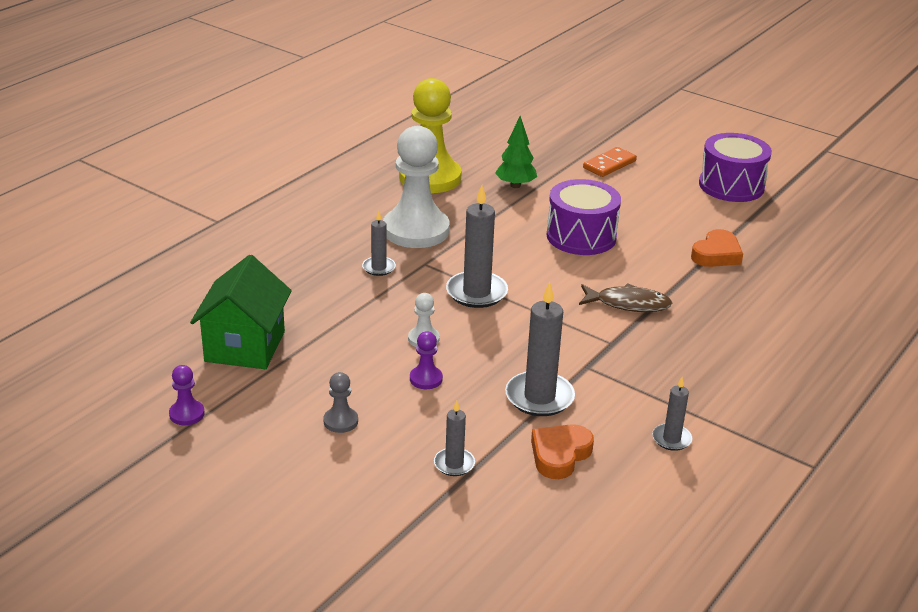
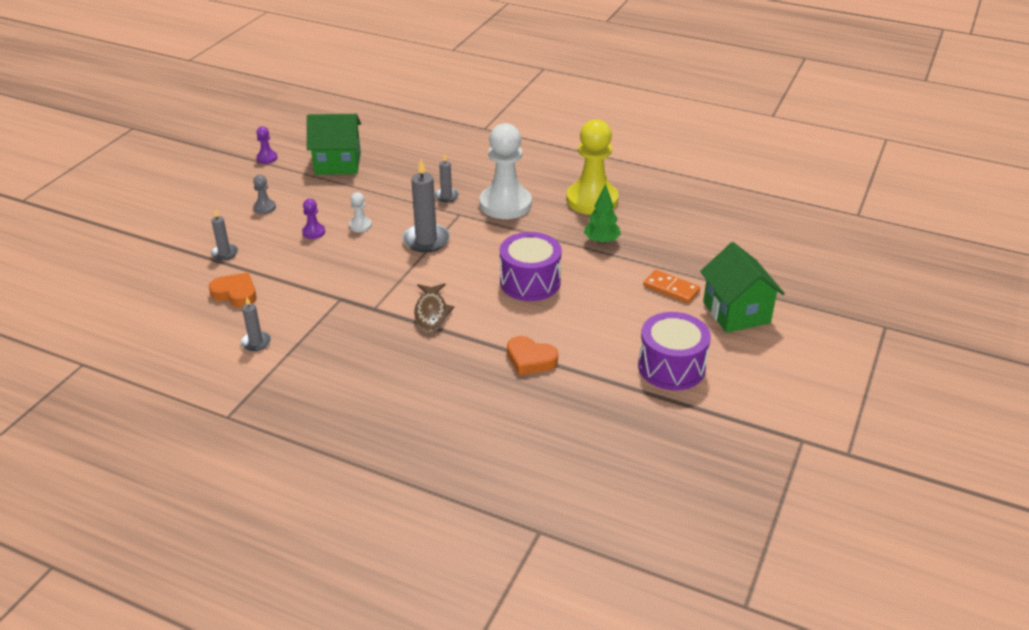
camera: 80 degrees right, 5 degrees up
grey candle [505,282,575,416] -> none
none -> green house [700,242,785,333]

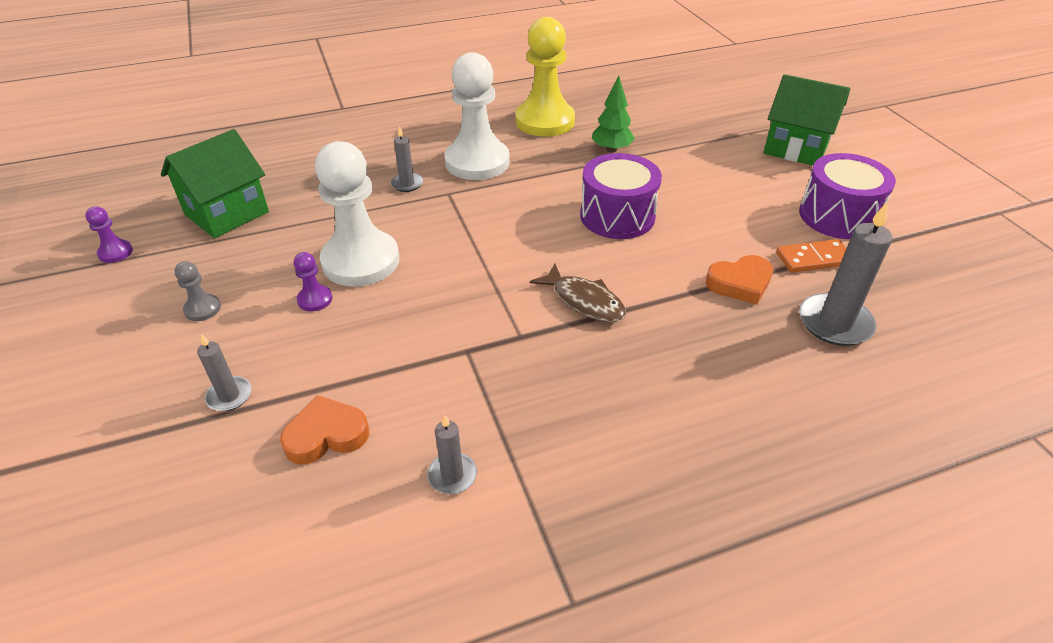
camera: 45 degrees left, 5 degrees up
white pawn [349,192,372,232] -> white pawn [315,141,399,287], size x2.39
grey candle [402,159,450,253] -> grey candle moved to [799,203,892,346]
orange domino [643,270,700,303] -> orange domino moved to [776,239,847,273]

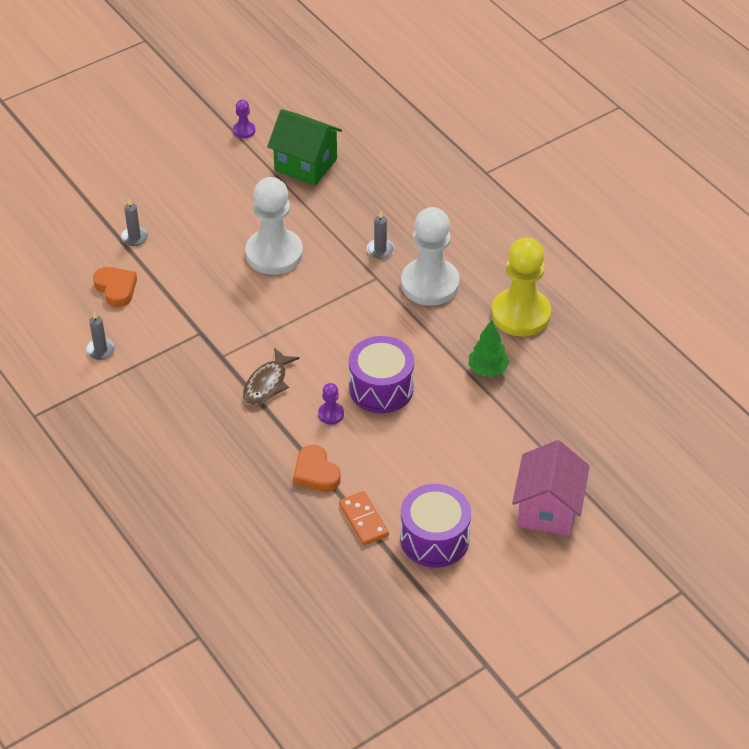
camera: 75 degrees right, 5 degrees up
grey pawn [174,261,221,321] -> none
purple pawn [294,252,332,311] -> purple pawn moved to [318,383,344,425]
green house [764,74,850,165] -> pink house [512,440,590,536]
grey candle [799,203,892,346] -> none

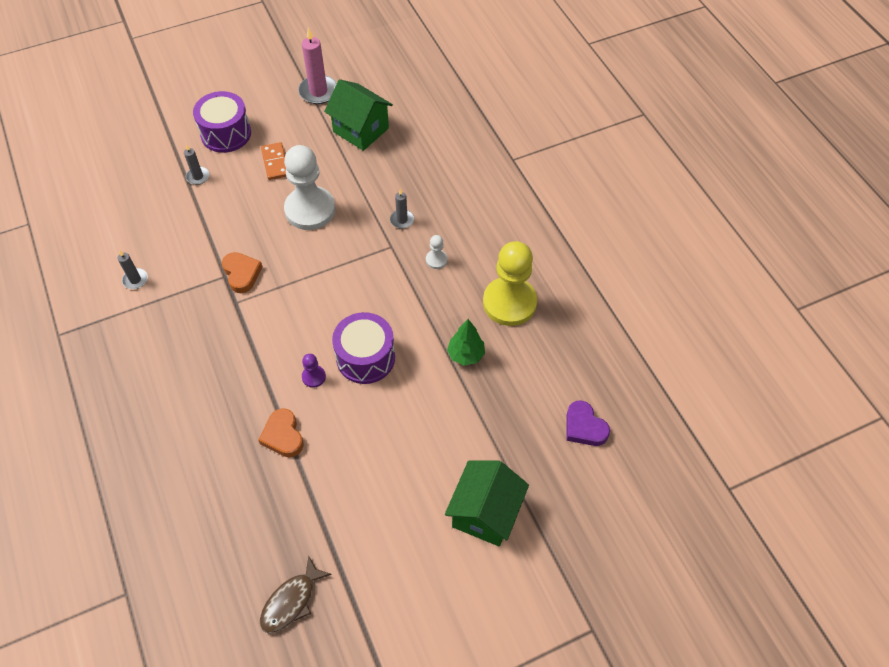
camera: 10 degrees right, 10 degrees up
orange heart [93,267,137,307] -> orange heart moved to [222,252,263,293]
purple pawn [233,100,255,138] -> pink candle [298,27,337,104]
brown fish [243,348,300,406] -> brown fish moved to [260,555,332,633]
orange domino [339,491,389,545] -> orange domino moved to [261,142,286,180]
purple drum [400,484,471,568] -> purple drum moved to [193,91,251,153]
white pawn [401,207,460,306] -> white pawn [426,235,448,269], size x0.42
pink house [512,440,590,536] -> green house [445,461,529,547]
none -> purple heart [566,400,610,446]

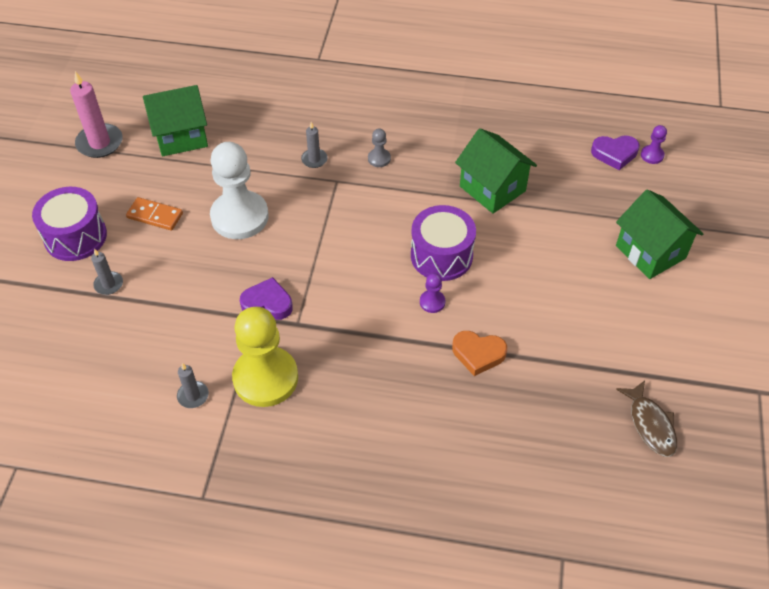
camera: 55 degrees left, 5 degrees down
orange heart [222,252,263,293] -> purple heart [240,277,293,320]
white pawn [426,235,448,269] -> grey pawn [368,128,391,167]
green tree [447,319,485,366] -> green house [455,128,537,214]
yellow pawn [483,241,537,326] -> yellow pawn moved to [232,307,298,407]
none -> purple pawn [641,125,667,164]

